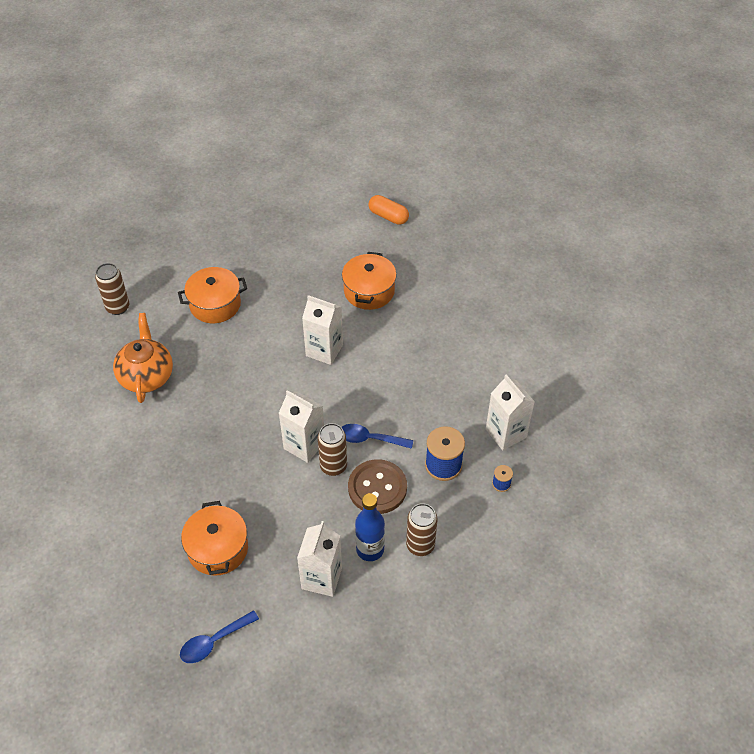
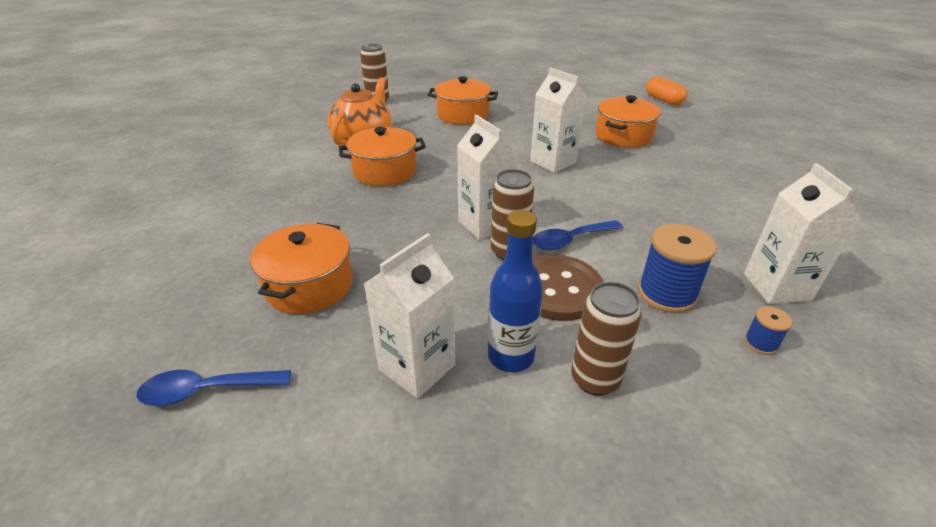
camera: 25 degrees right, 15 degrees down
blue spoon [342,424,413,449] -> blue spoon turned 60 degrees counterclockwise [533,220,623,250]
none -> orange pot [339,127,426,186]

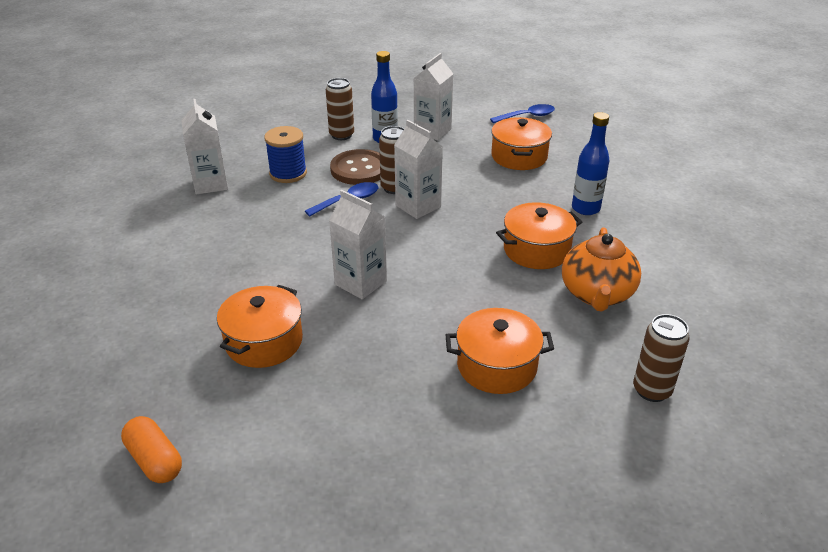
camera: 170 degrees right, 0 degrees up
blue spool [744,306,793,355] -> none
none -> blue bottle [572,112,610,215]

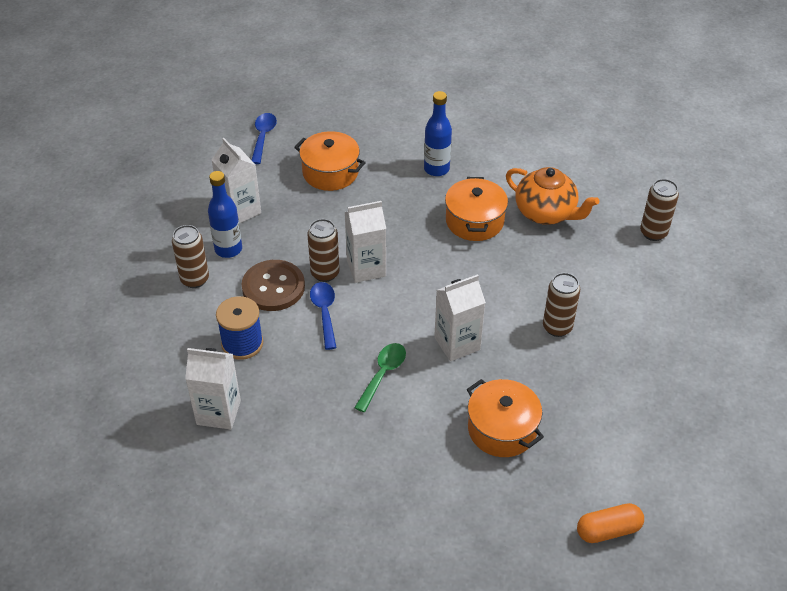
camera: 65 degrees left, 10 degrees up
orange pot [446,308,554,394] -> none
none -> green spoon [354,343,406,412]
none -> brown can [543,273,580,337]

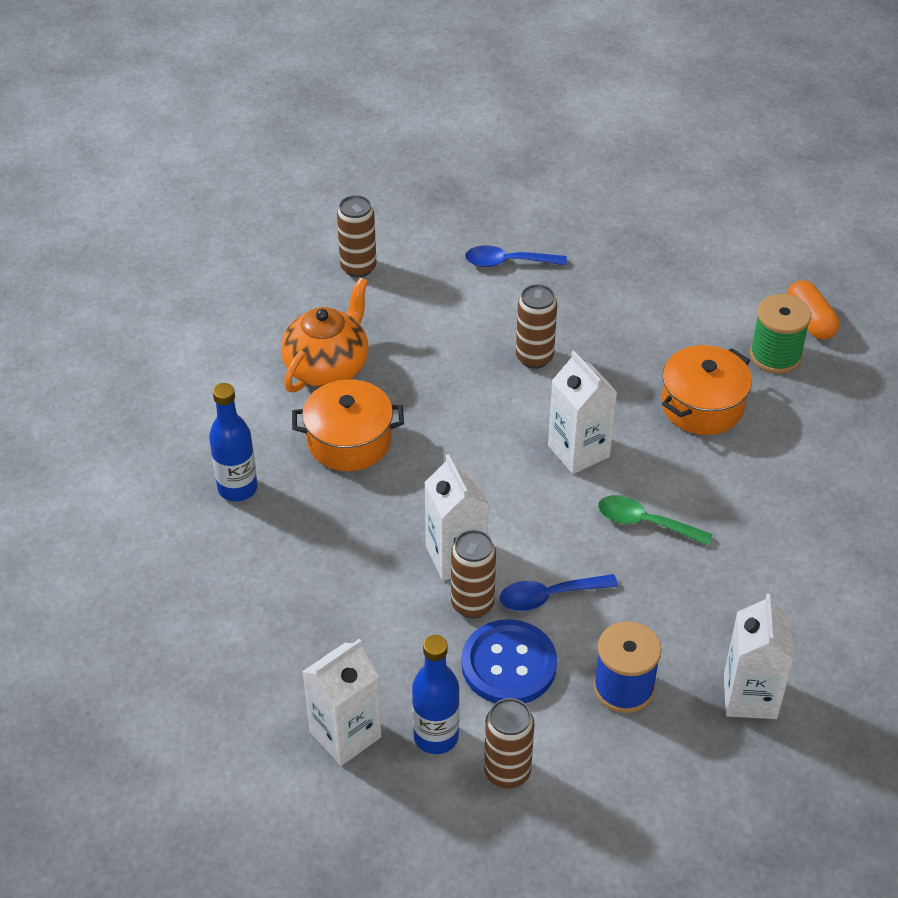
camera: 95 degrees left, 0 degrees up
brown button [242,260,305,311] -> blue button [461,619,557,703]
blue spoon [252,113,277,164] -> blue spoon moved to [465,245,567,267]
orange pot [294,131,366,191] -> none
none -> green spool [750,294,811,374]

